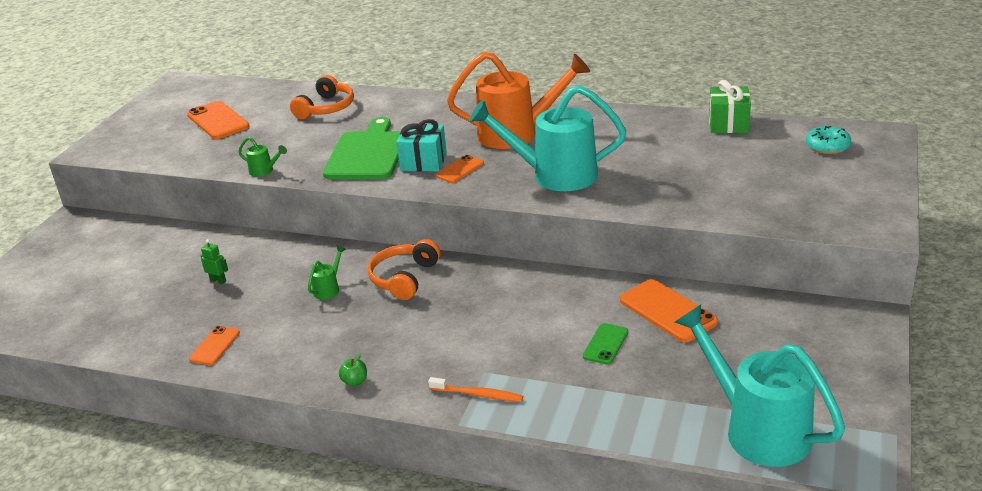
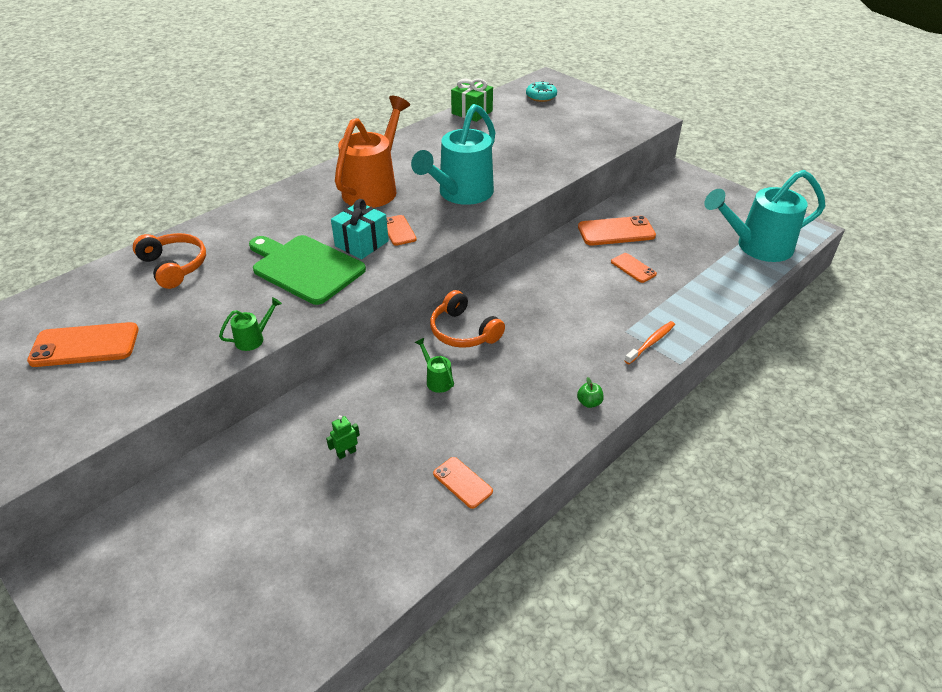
camera: 65 degrees left, 10 degrees up
green phone [583,323,628,365] -> orange phone [611,253,657,283]

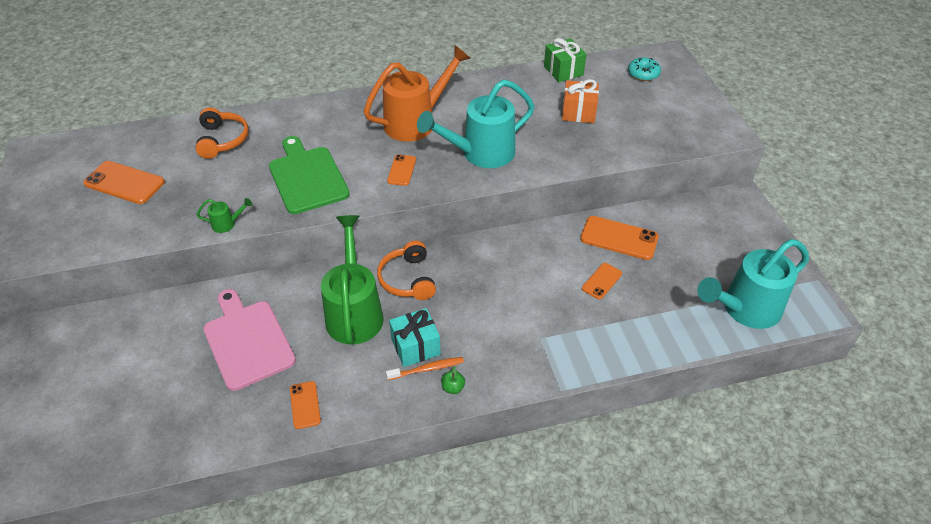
camera: 30 degrees right, 5 degrees up
green robot [326,415,360,459] -> pink cutting board [203,289,296,391]
turquoise gift [331,199,389,259] -> turquoise gift moved to [389,308,441,367]
green watering can [415,338,454,393] -> green watering can [321,215,384,344], size x2.49
orange phone [611,253,657,283] -> orange phone turned 45 degrees clockwise [582,263,622,299]
orange toothbrush [625,321,675,364] -> orange toothbrush moved to [386,357,464,380]
turquoise watering can [704,170,825,262] -> turquoise watering can turned 45 degrees counterclockwise [697,239,809,329]
none -> orange gift [562,79,599,123]

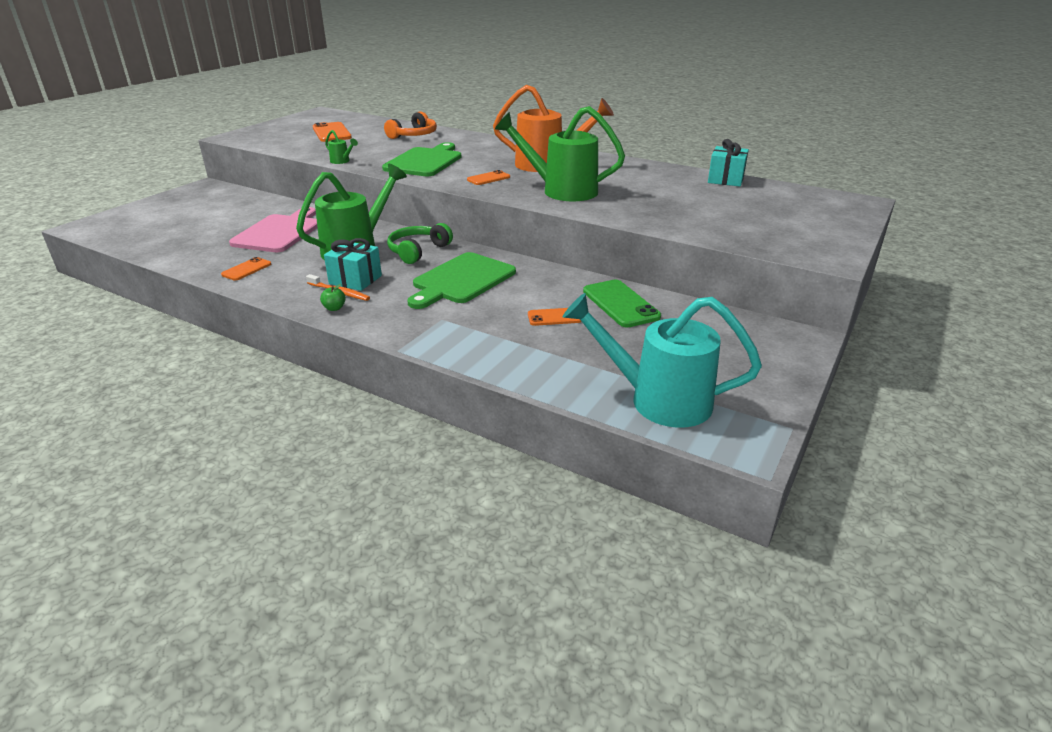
camera: 45 degrees right, 15 degrees down
orange headphones [377,241,436,300] -> green headphones [387,223,453,264]
turquoise watering can [417,79,535,168] -> green watering can [495,106,625,201]
green gift [544,38,586,82] -> turquoise gift [708,139,749,186]
orange gift [562,79,599,123] -> none
orange phone [580,216,659,260] -> green phone [583,280,661,328]
turquoise donut [628,57,661,81] -> none
none -> green cutting board [407,252,516,309]

